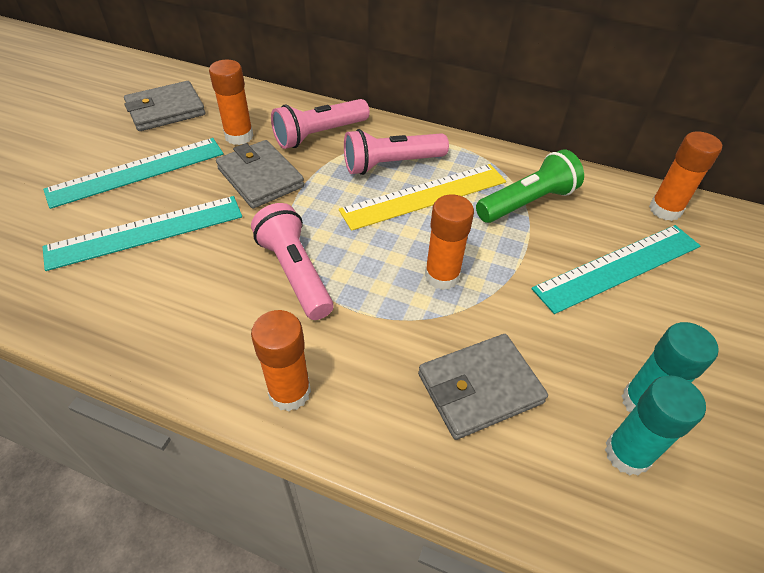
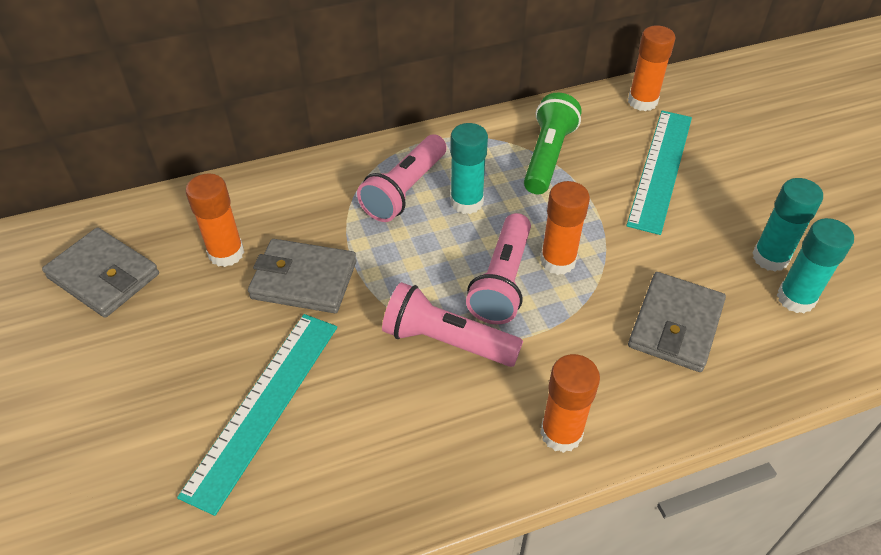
camera: 40 degrees left, 0 degrees up
turquoise ruler [43,138,223,209] -> none
grey wallet [124,81,205,131] -> grey wallet turned 75 degrees counterclockwise [42,227,159,318]
pink flashlight [271,99,370,149] -> pink flashlight moved to [466,213,531,324]
yellow ruler [339,164,506,231] -> turquoise glue stick [450,123,488,214]

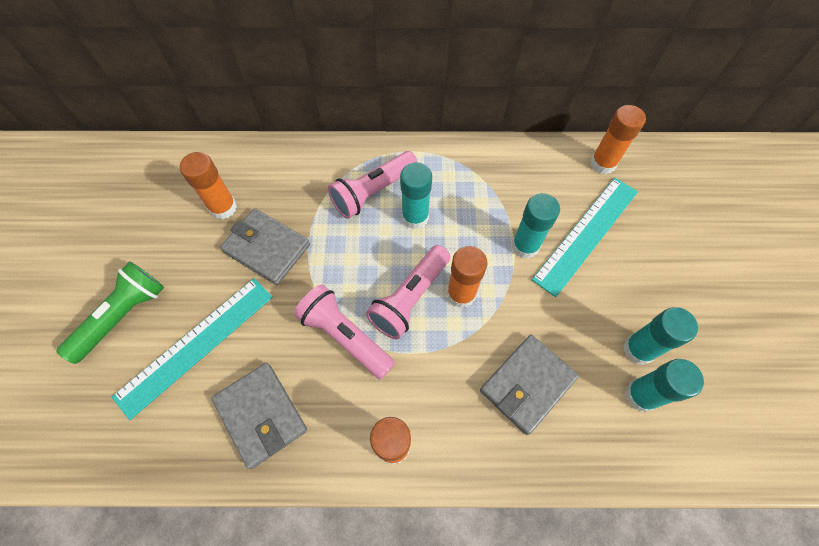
camera: 20 degrees right, 15 degrees up
grey wallet [42,227,159,318] -> grey wallet moved to [211,363,307,469]
green flashlight [524,93,582,194] -> green flashlight moved to [56,261,164,364]
none -> turquoise glue stick [512,193,560,259]

